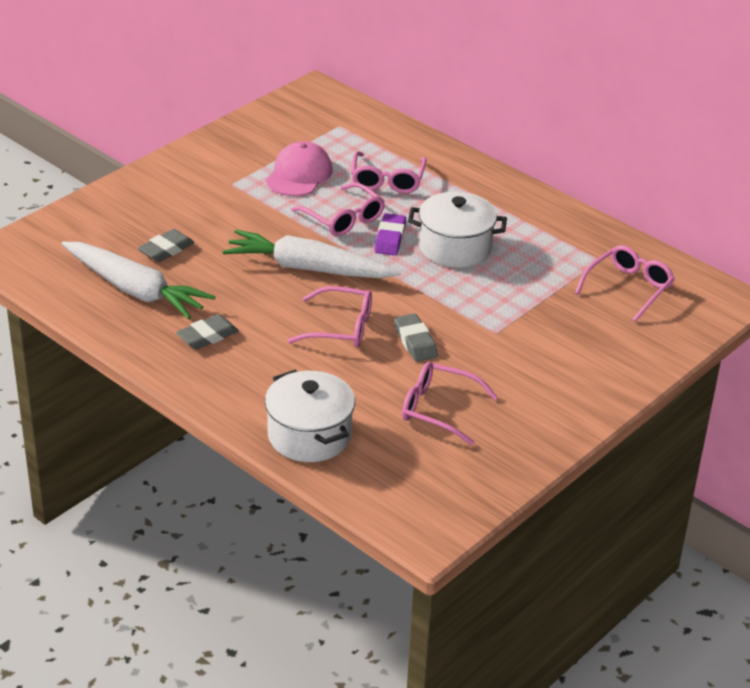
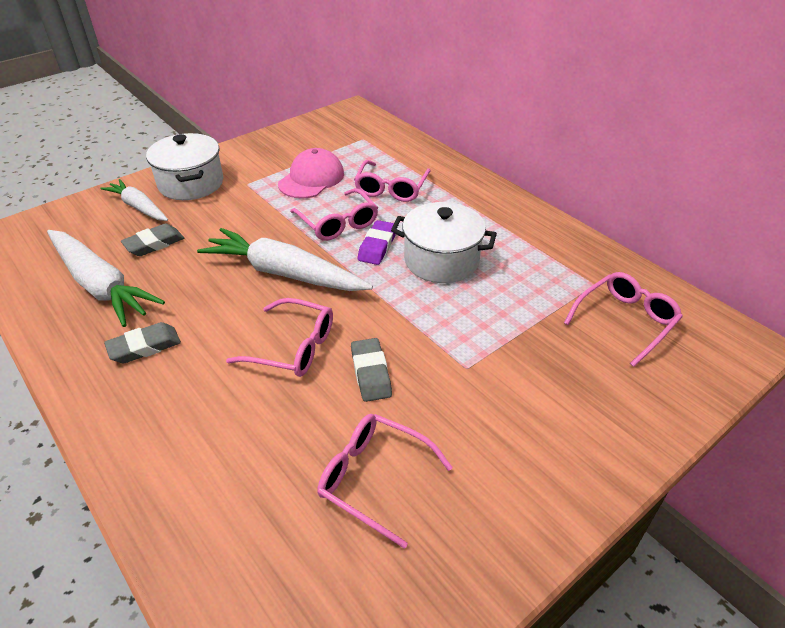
camera: 10 degrees right, 5 degrees up
white pot [265,369,355,462] -> white pot moved to [146,133,223,200]
none -> white carrot [100,179,168,221]

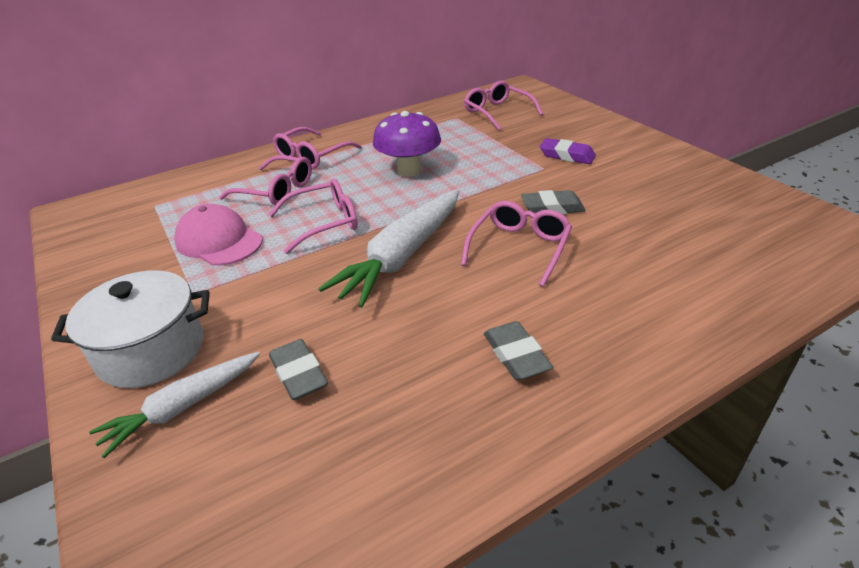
camera: 80 degrees left, 5 degrees down
white carrot [47,230,165,327] -> none
pink glasses [317,414,453,549] -> pink glasses moved to [273,127,362,169]
purple eraser [358,220,396,265] -> purple eraser moved to [540,138,596,164]
white pot [391,202,497,283] -> purple mushroom [373,111,441,177]

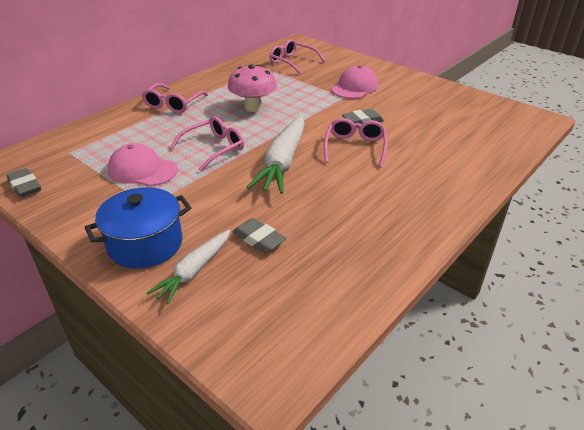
camera: 20 degrees left, 0 degrees up
white pot [51,271,210,388] -> blue pot [85,187,191,269]
pink glasses [219,155,312,205] -> none
purple mushroom [373,111,441,177] -> pink mushroom [228,64,277,112]
grey eraser [484,321,553,380] -> grey eraser moved to [7,168,41,197]
purple eraser [540,138,596,164] -> pink cap [331,65,378,99]

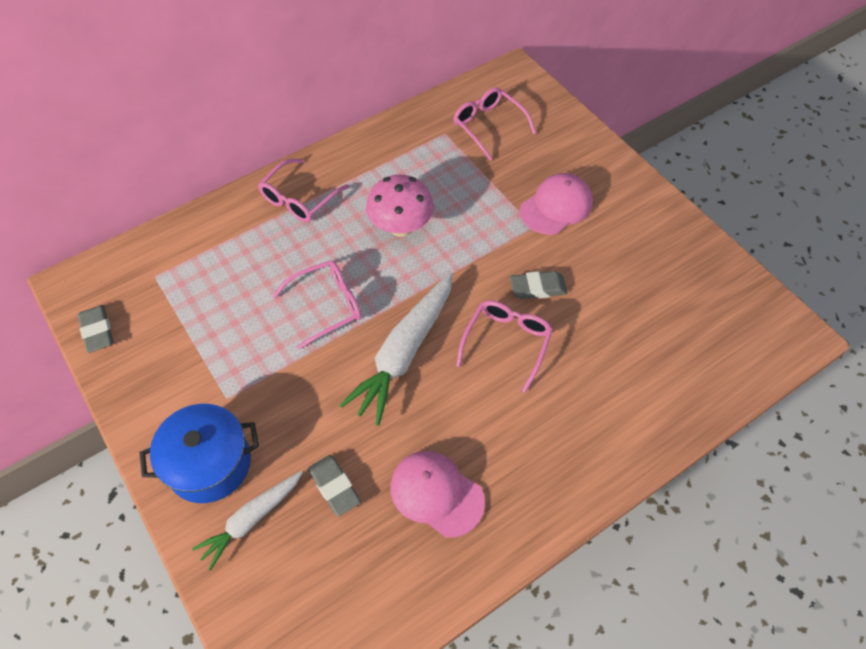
camera: 15 degrees right, 20 degrees up
pink cap [108,143,178,186] -> pink cap moved to [390,451,485,537]

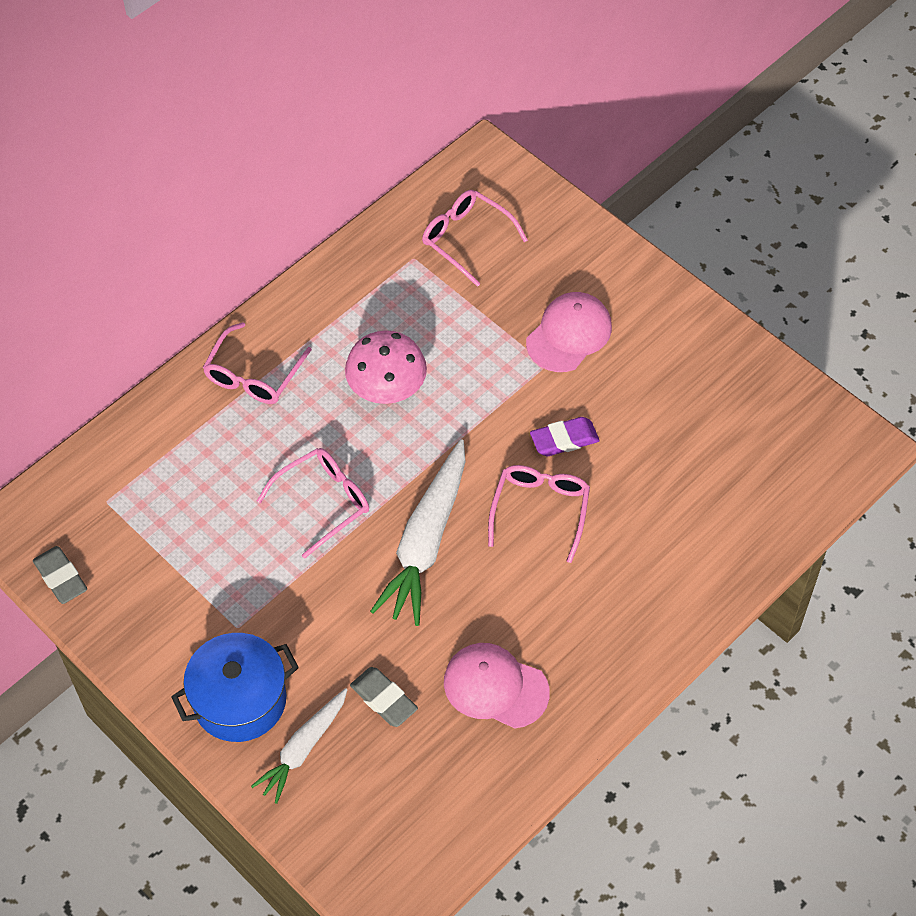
camera: 10 degrees left, 0 degrees up
grey eraser [510,271,568,299] -> purple eraser [530,417,600,456]

